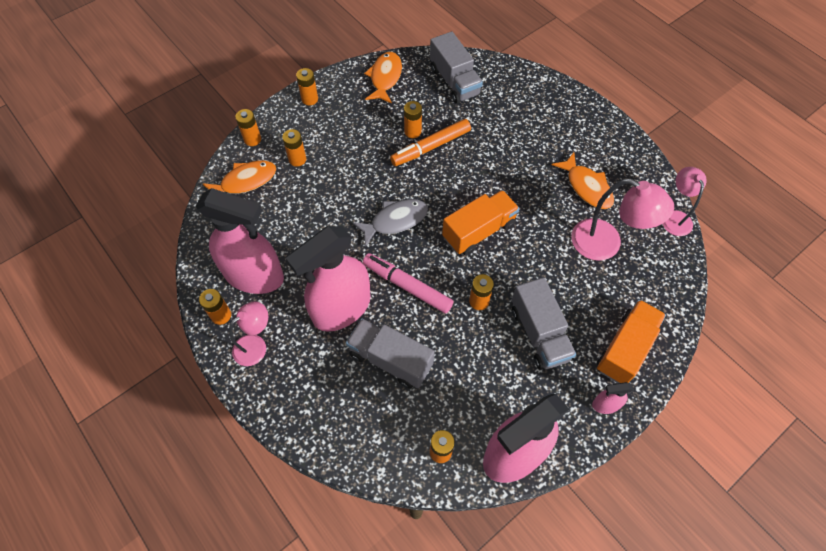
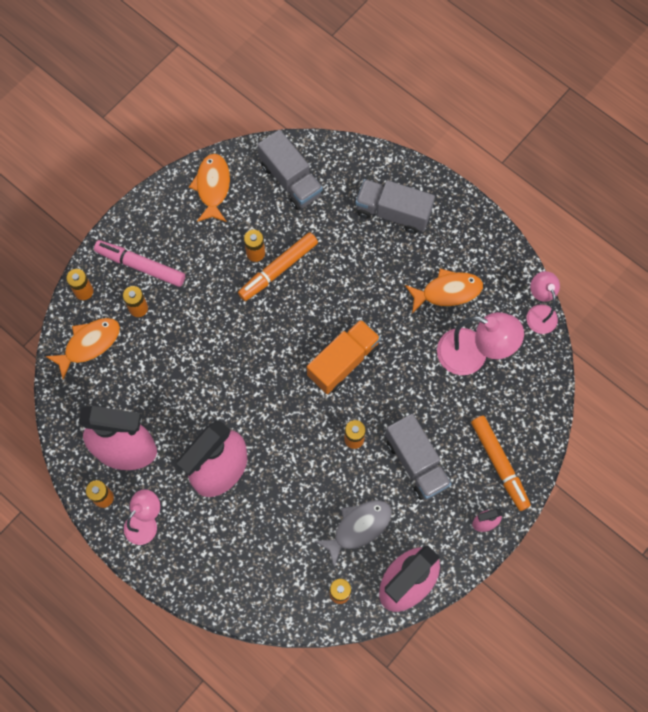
camera: 10 degrees left, 10 degrees up
orange battery [296,68,318,105] -> none
grey truck [346,318,435,389] -> grey truck moved to [355,179,435,234]
grey fish [353,199,428,247] -> grey fish moved to [315,500,392,567]
pink marker [363,253,453,314] -> pink marker moved to [94,240,185,287]
orange fish [552,152,614,209] -> orange fish turned 60 degrees counterclockwise [405,269,483,313]
orange truck [597,300,666,383] -> orange marker [471,416,531,511]

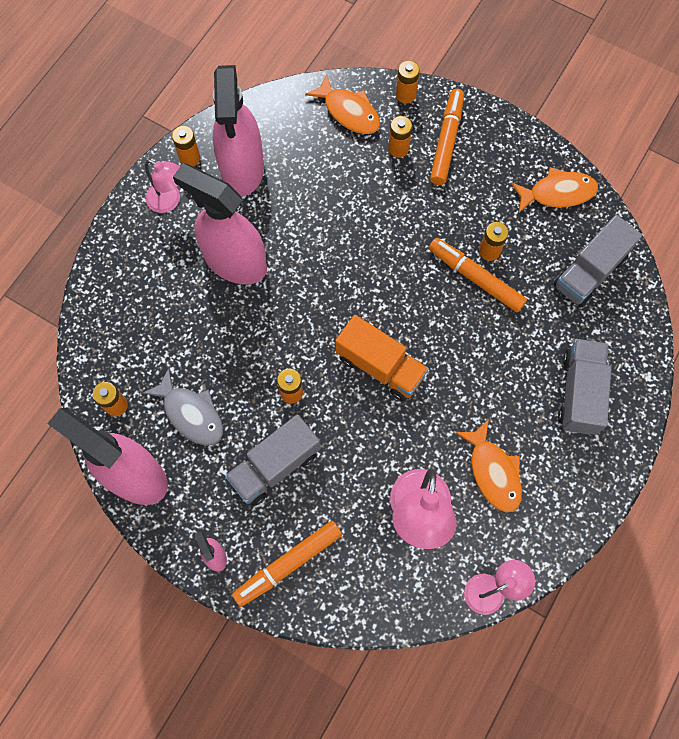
camera: 80 degrees right, 0 degrees up
pink marker [94,240,185,287] -> orange marker [430,89,464,185]

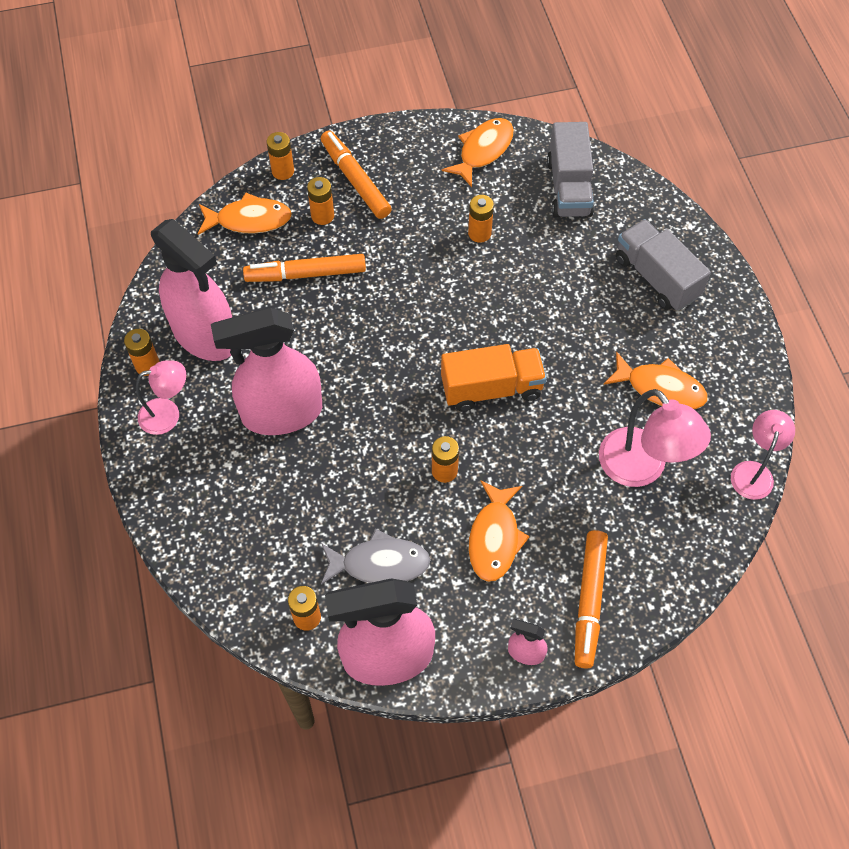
camera: 45 degrees left, 10 degrees down
grey truck [225,414,320,506] -> orange fish [468,480,530,582]
orange marker [429,238,527,313] -> orange marker moved to [243,254,366,282]

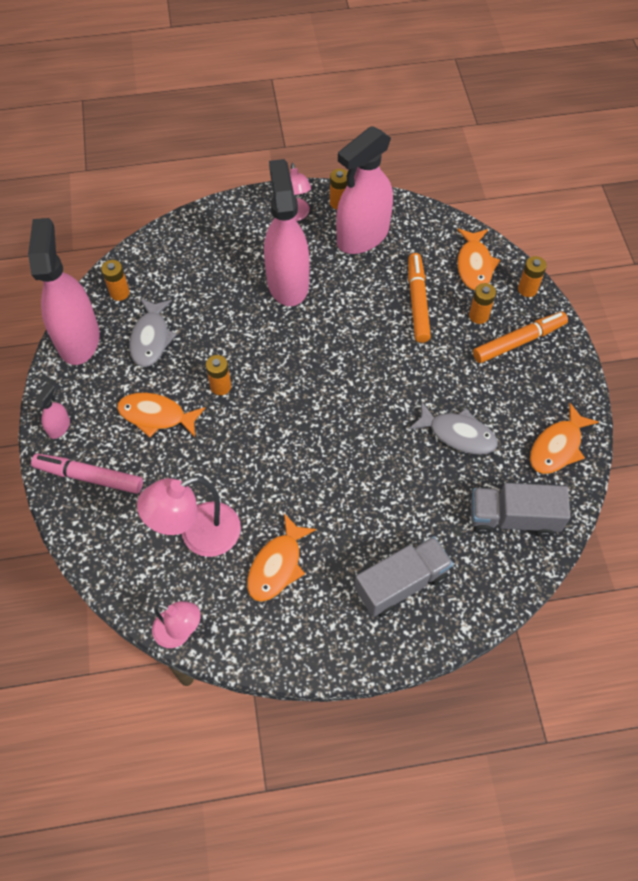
camera: 95 degrees right, 0 degrees up
orange truck [441,344,547,411] -> none
orange fish [442,118,514,187] -> orange fish turned 90 degrees clockwise [530,403,599,474]
orange battery [468,195,494,243] -> grey fish [408,401,498,454]
orange marker [575,530,608,668] -> pink marker [31,453,143,494]

